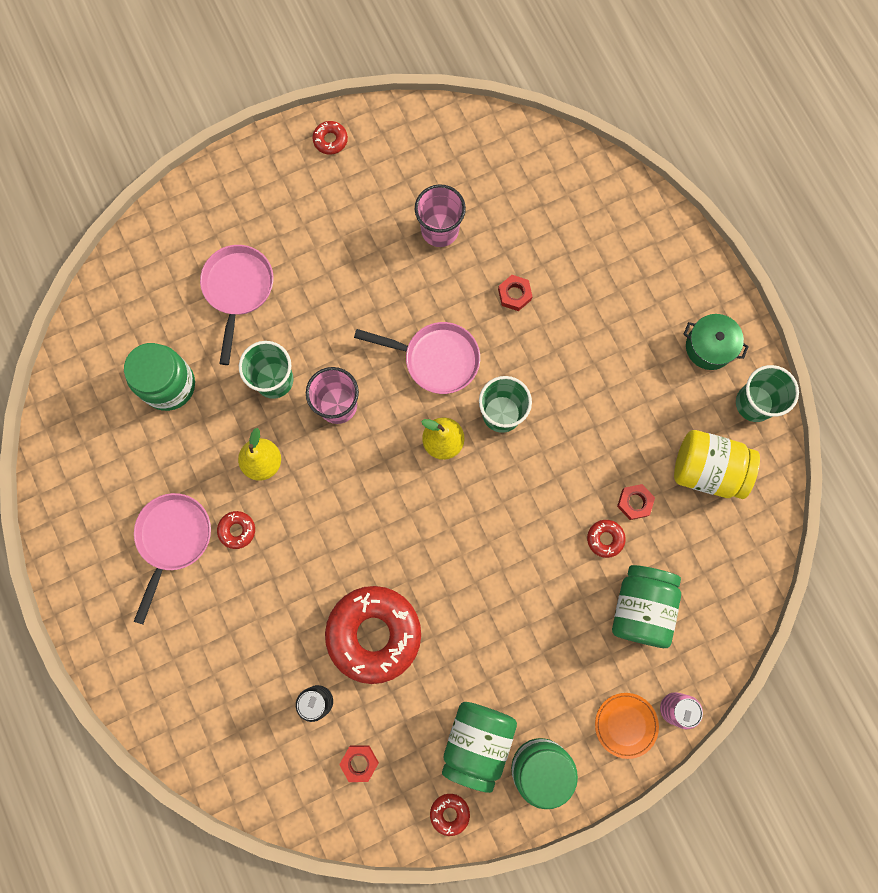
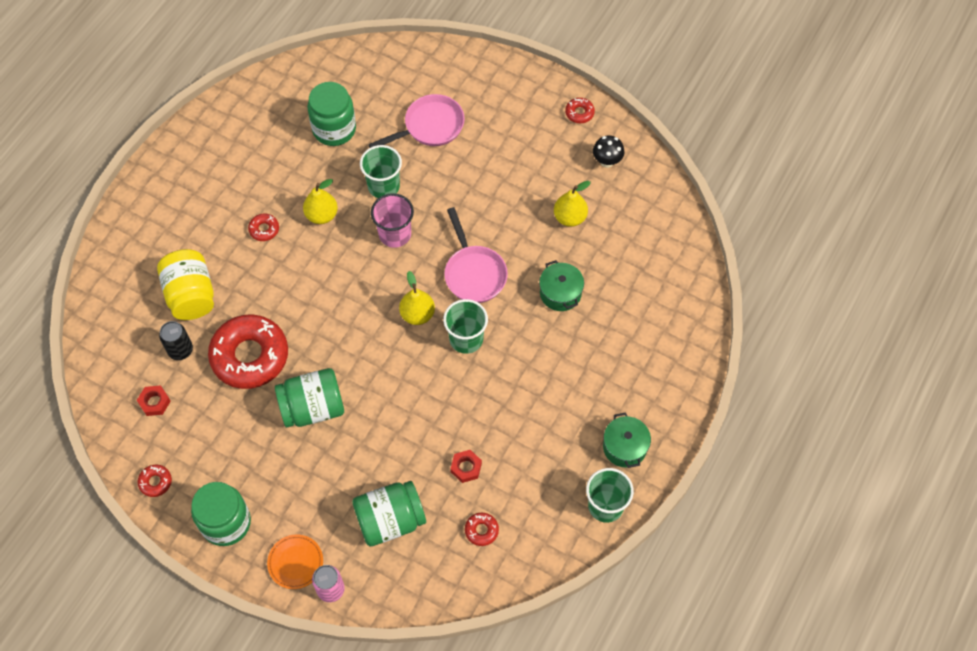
camera: 55 degrees right, 15 degrees down
pink pan [134,493,211,624] -> none
pink cup [415,184,466,247] -> yellow pear [554,181,591,227]
green jar [442,702,517,793] -> green jar moved to [275,368,344,427]
red nut [498,275,533,311] -> green pot [539,260,584,311]
red donut [587,520,626,558] -> red donut moved to [465,512,499,546]
yellow jar [674,430,760,499] -> yellow jar moved to [157,249,214,320]
none -> black mushroom [593,136,624,168]

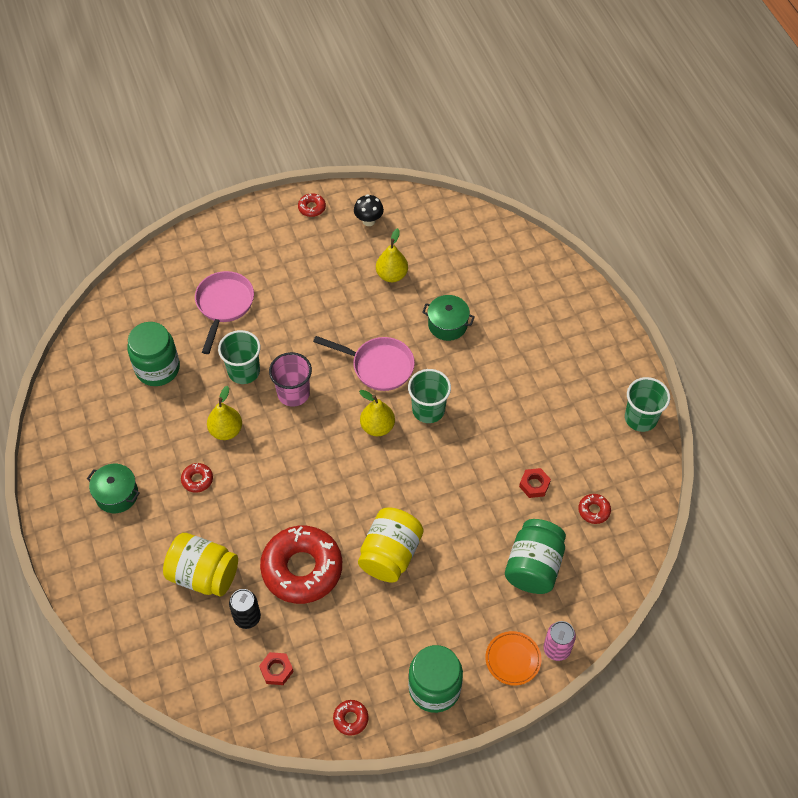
camera: 50 degrees left, 5 degrees down
green jar [275,368,344,427] -> yellow jar [358,507,423,582]
green pot [603,412,651,468] -> green pot moved to [87,464,140,513]

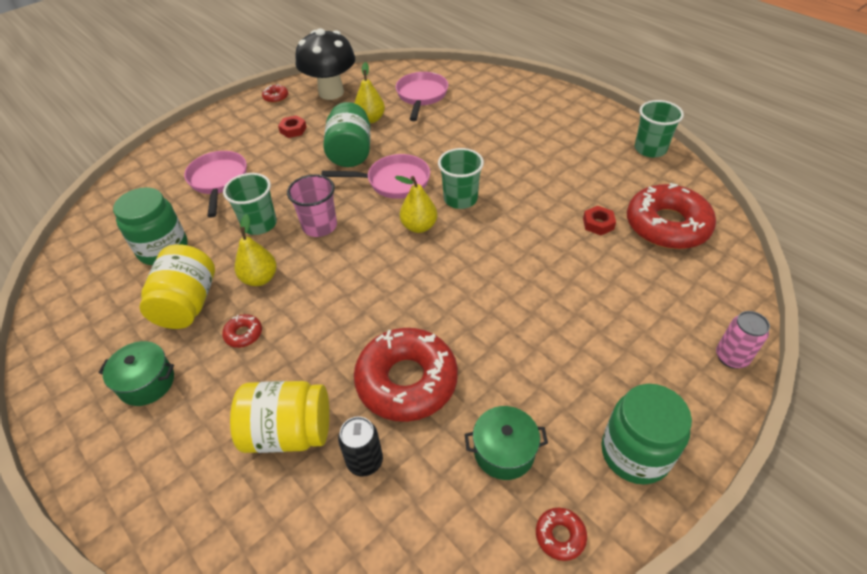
camera: 20 degrees left, 10 degrees down
red nut [259,652,294,685] -> red nut moved to [278,115,307,138]
black mushroom [354,194,384,226] -> black mushroom [295,28,355,100], size x2.11
yellow jar [358,507,423,582] -> yellow jar moved to [139,244,215,329]
green pot [422,295,475,341] -> green pot moved to [465,406,548,480]
orange plate [485,631,541,686] -> none
green jar [505,519,566,594] -> green jar moved to [323,102,371,167]
red donut [578,494,611,524] -> red donut [627,183,716,249], size x2.46
none -> pink pan [395,72,448,121]

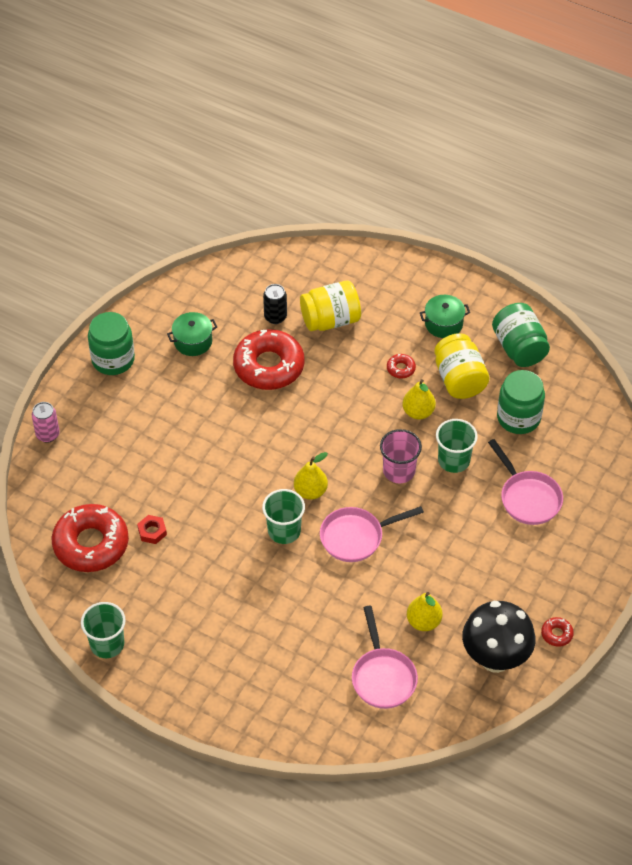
camera: 160 degrees right, 5 degrees up
red nut [278,115,307,138] -> none
green jar [323,102,371,167] -> green jar moved to [492,303,550,367]
red donut [536,508,587,561] -> none

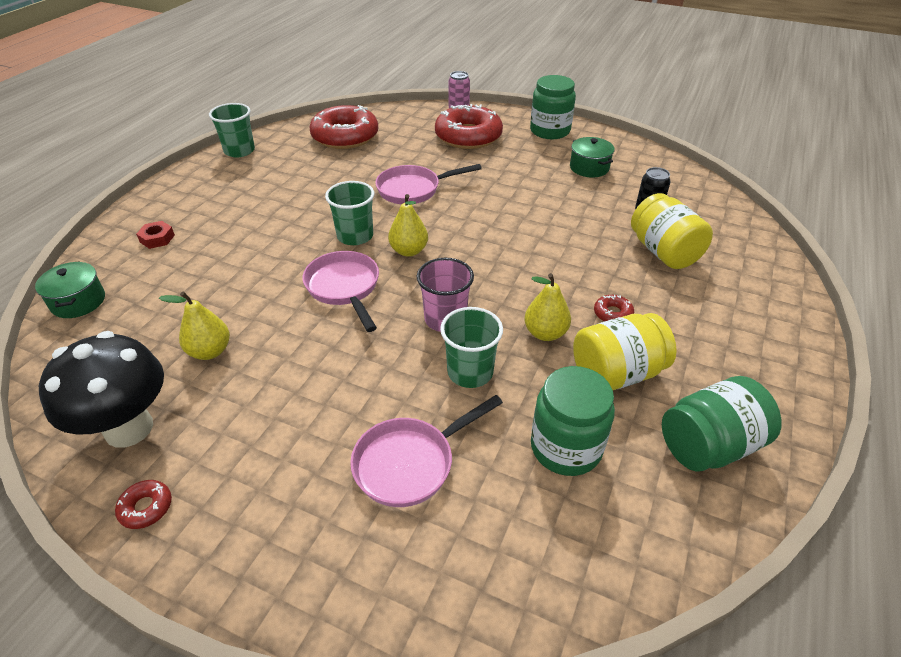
camera: 85 degrees right, 10 degrees down
red nut [137,515,167,544] -> red nut moved to [136,221,175,249]
red donut [233,329,304,390] -> red donut moved to [435,104,503,149]
pink pan [352,606,418,709] -> pink pan moved to [375,164,482,204]
green pot [420,295,470,338] -> green pot moved to [35,261,105,318]

